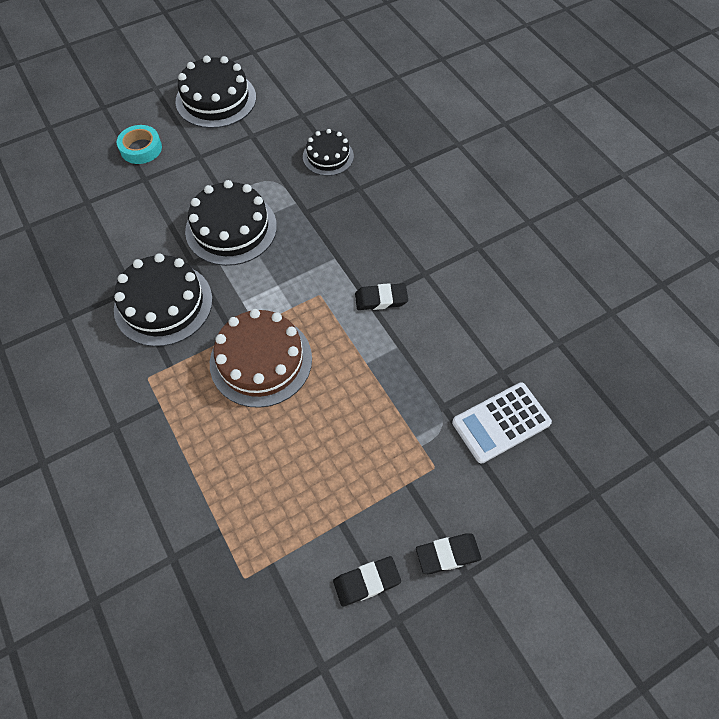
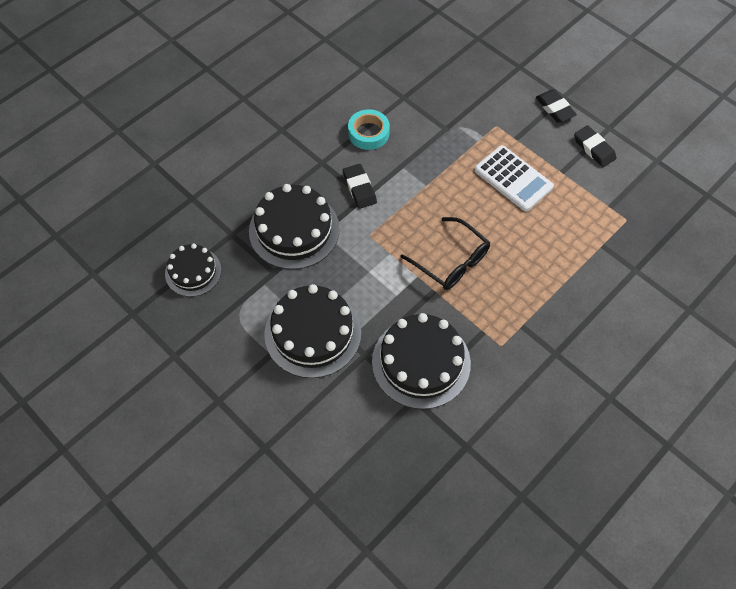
camera: 105 degrees left, 0 degrees up
turquoise tape [117,125,162,164] -> turquoise tape moved to [348,109,390,150]
black cake [175,55,256,128] -> black cake moved to [249,184,340,269]
brown cake [210,309,312,408] -> black glasses [400,217,490,290]
white calculator [452,382,552,463] -> white calculator moved to [474,145,554,211]

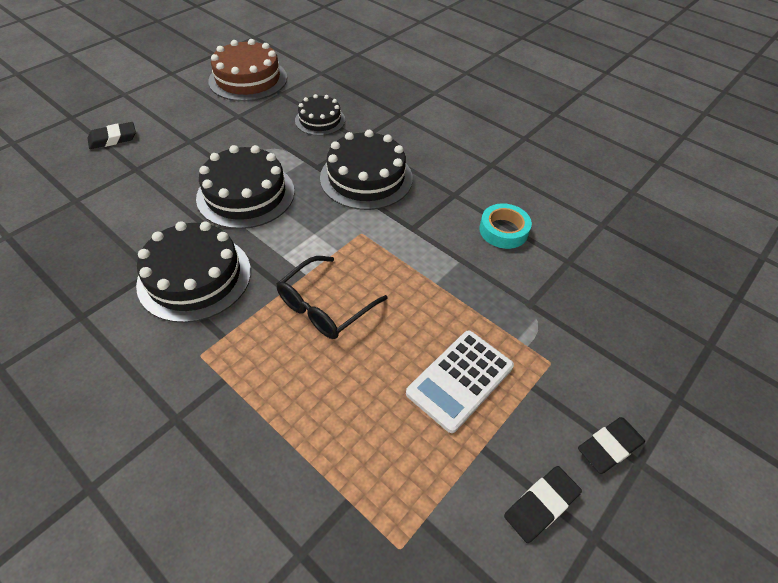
camera: 85 degrees right, 10 degrees down
black eraser [343,164,377,209] -> black eraser moved to [88,122,136,149]
none -> brown cake [208,39,287,101]

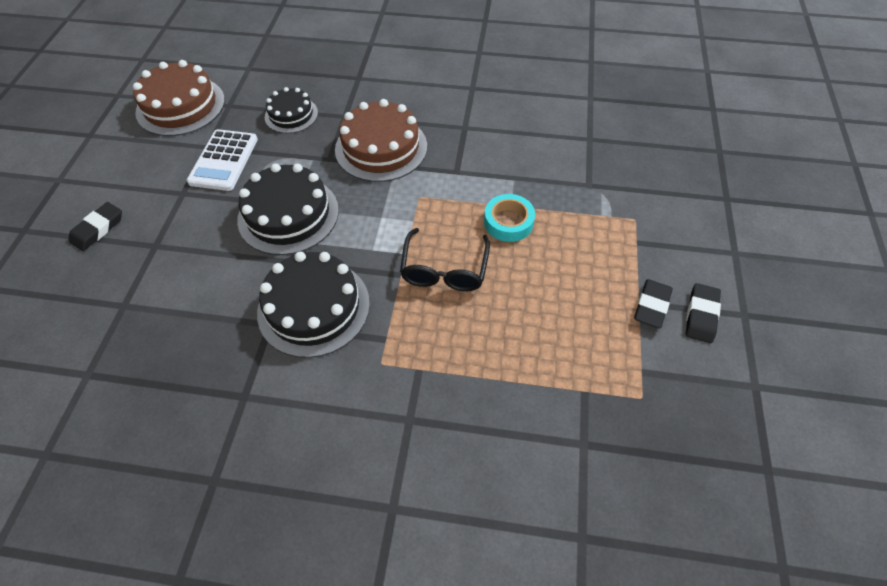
camera: 30 degrees left, 5 degrees up
black cake [320,130,413,210] -> brown cake [335,99,427,182]
white calculator [406,331,514,433] -> white calculator moved to [187,129,258,191]
turquoise tape [479,203,532,249] -> turquoise tape moved to [484,194,535,242]
black eraser [578,417,645,474] -> black eraser moved to [634,279,673,328]

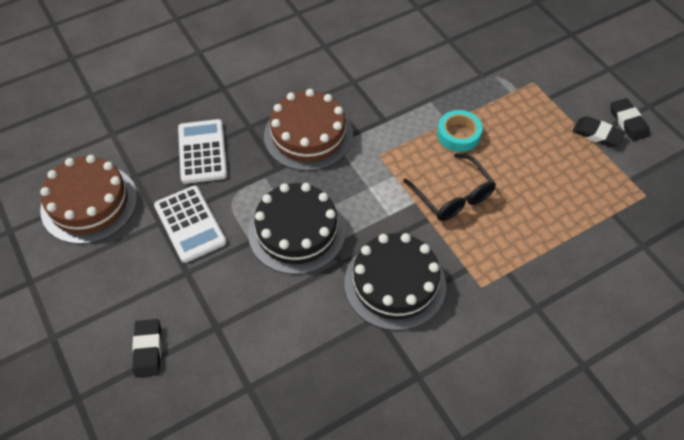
camera: 40 degrees left, 0 degrees up
black cake [265,87,318,133] -> white calculator [178,119,227,184]
black eraser [634,279,673,328] -> black eraser turned 45 degrees counterclockwise [572,116,626,147]

